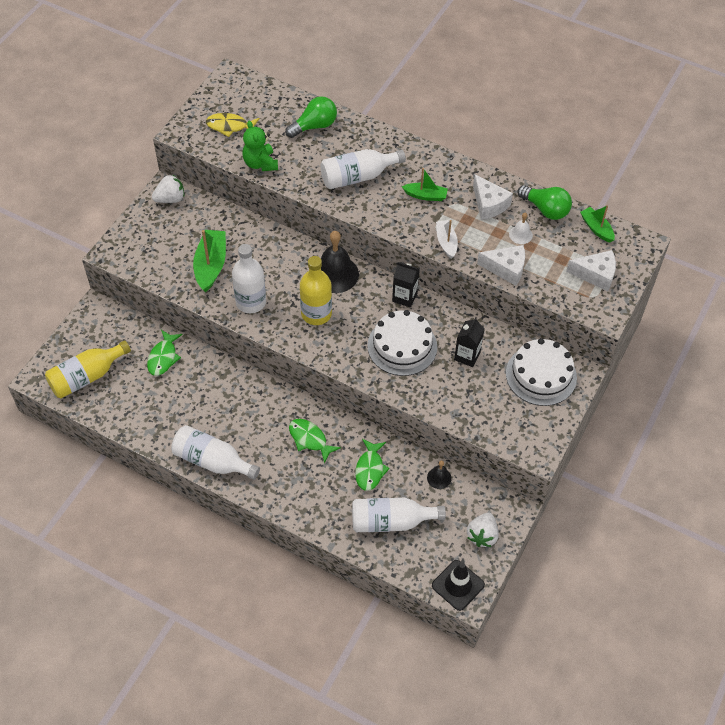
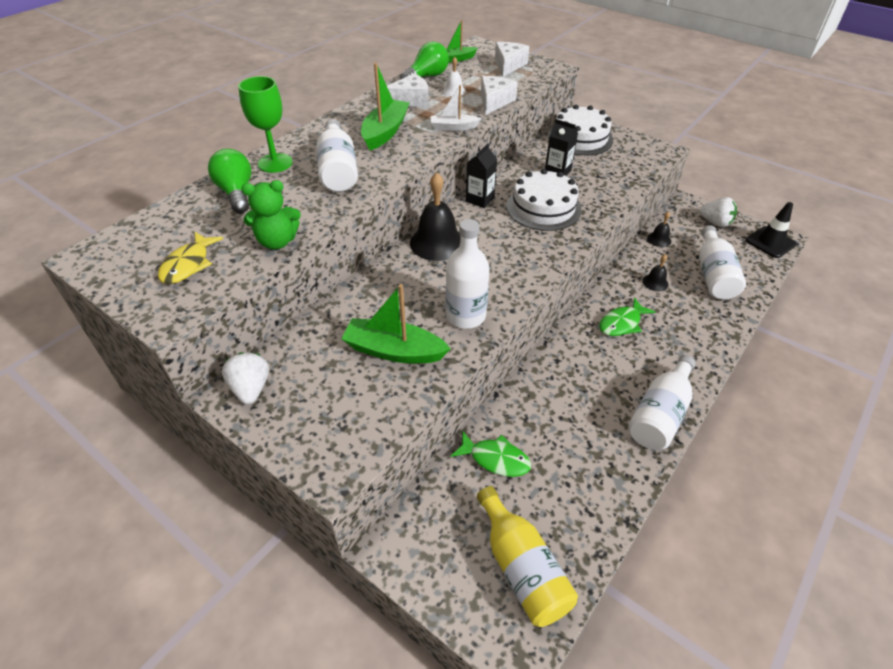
camera: 80 degrees left, 10 degrees down
yellow bottle [300,256,332,325] -> none
green fish [355,439,390,491] -> black bell [643,254,668,291]
green boat [402,168,448,201] -> green boat [361,63,410,150], size x1.65
none -> green goblet [238,76,293,173]

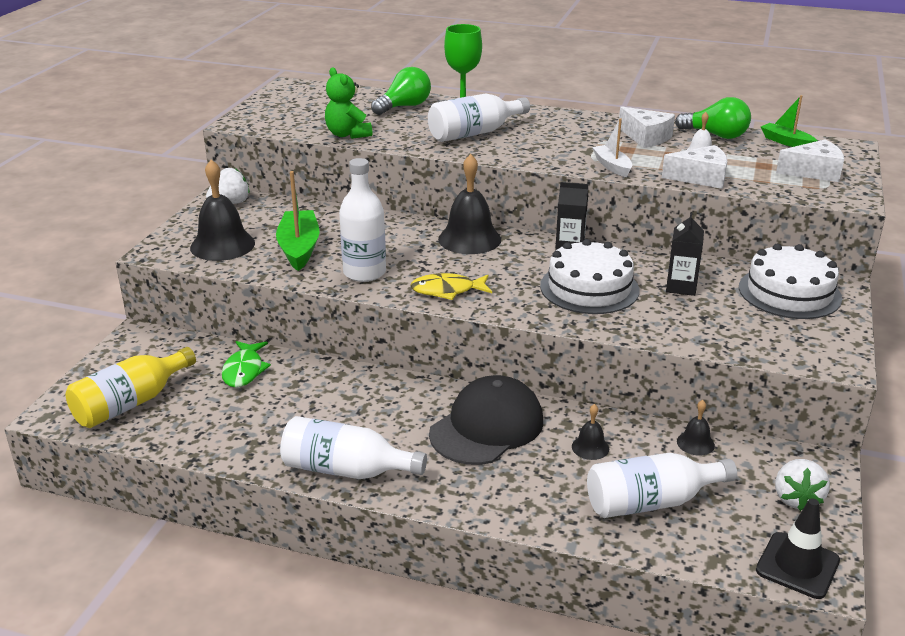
camera: 70 degrees right, 15 degrees down
yellow fish [158,232,223,284] -> yellow fish moved to [410,273,492,300]
green boat [361,63,410,150] -> none
green fish [599,297,655,336] -> black cap [429,375,543,465]
none -> black bell [190,159,255,261]

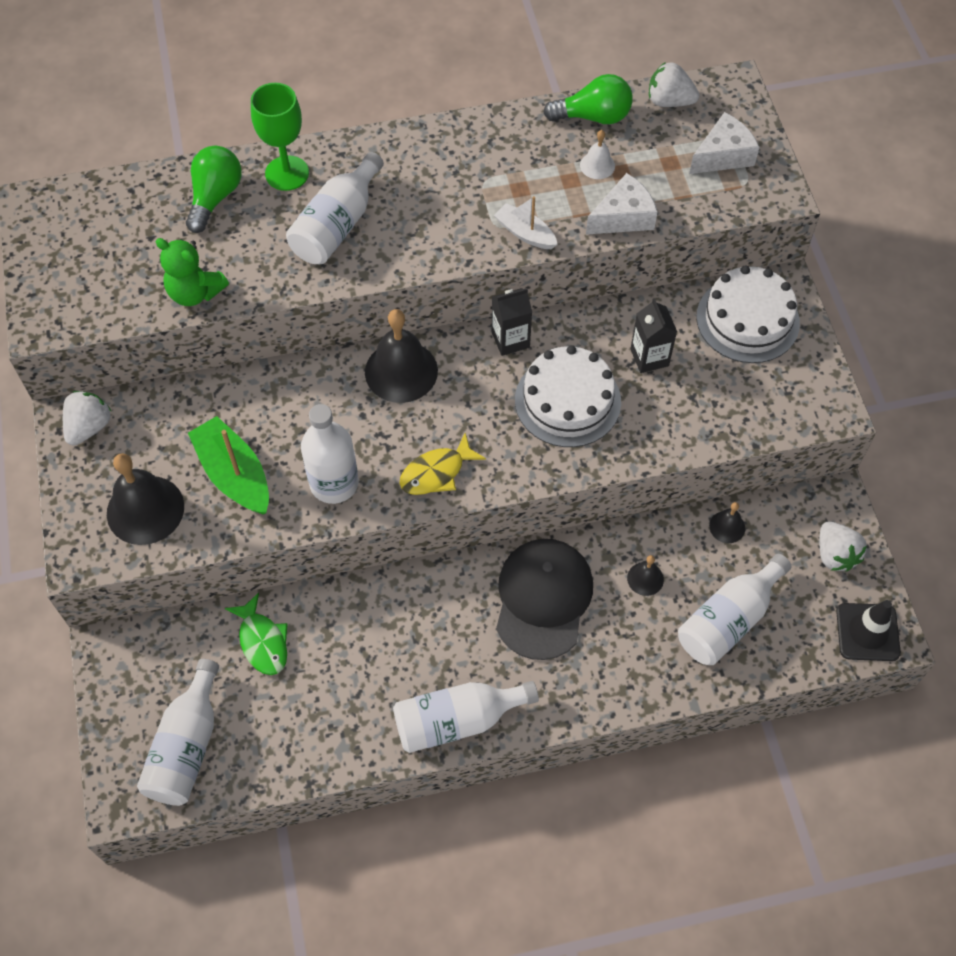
camera: 30 degrees left, 30 degrees up
yellow bottle [66,347,196,428] -> white bottle [137,659,219,806]
white cheese [619,106,675,148] -> none
green boat [761,95,817,147] -> white strawberry [649,62,699,107]

